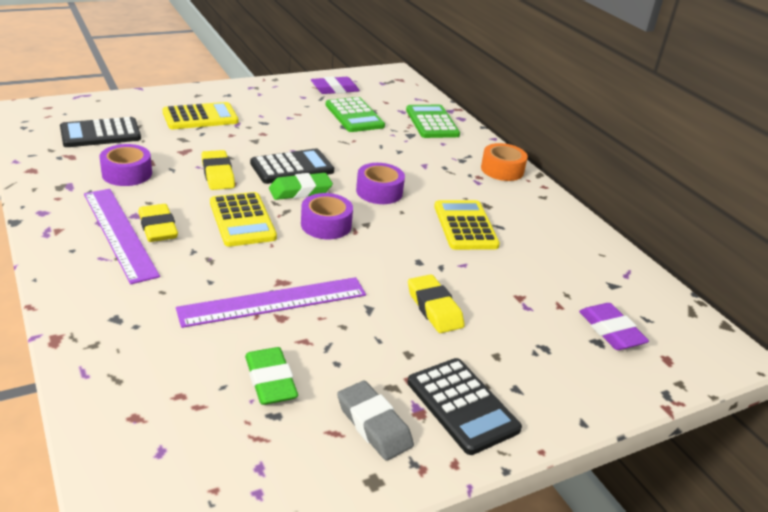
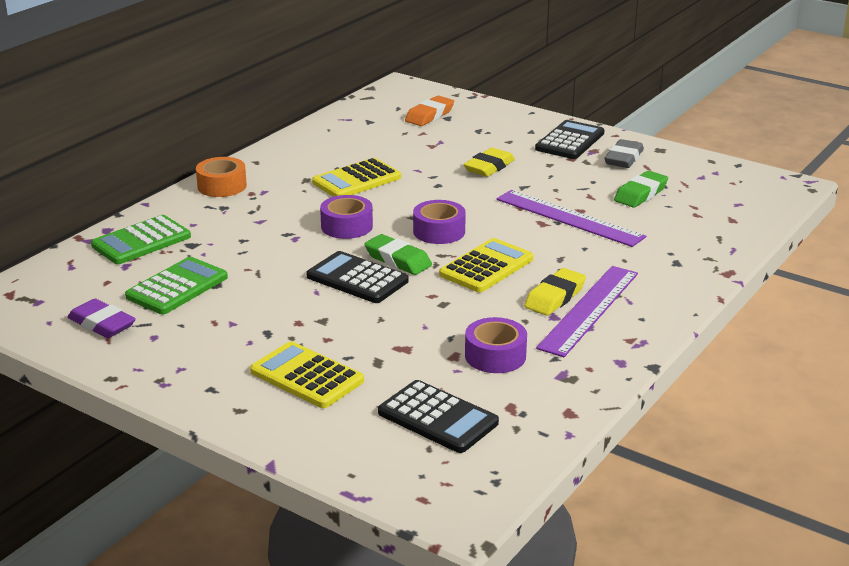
camera: 115 degrees left, 5 degrees down
yellow eraser [202,150,235,190] -> none
purple eraser [579,303,649,350] -> orange eraser [405,96,454,126]

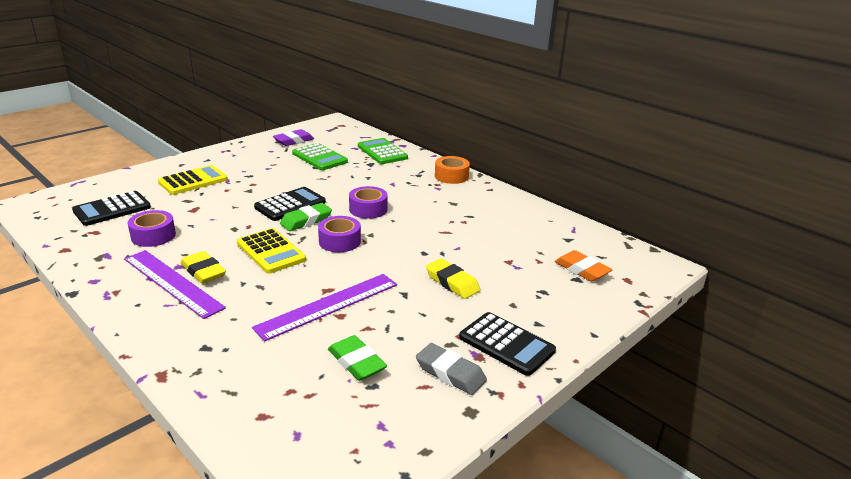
camera: 100 degrees right, 0 degrees up
yellow calculator [312,158,401,197] -> none

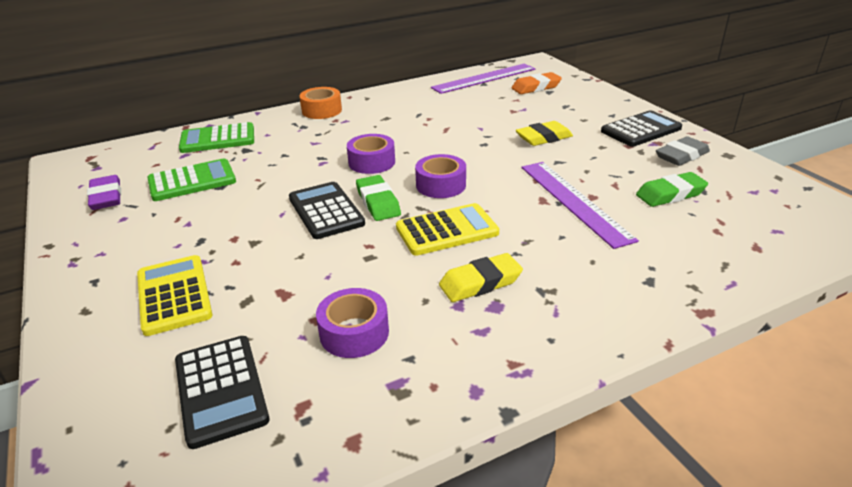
camera: 70 degrees left, 5 degrees up
purple ruler [124,250,226,319] -> purple ruler moved to [431,64,535,94]

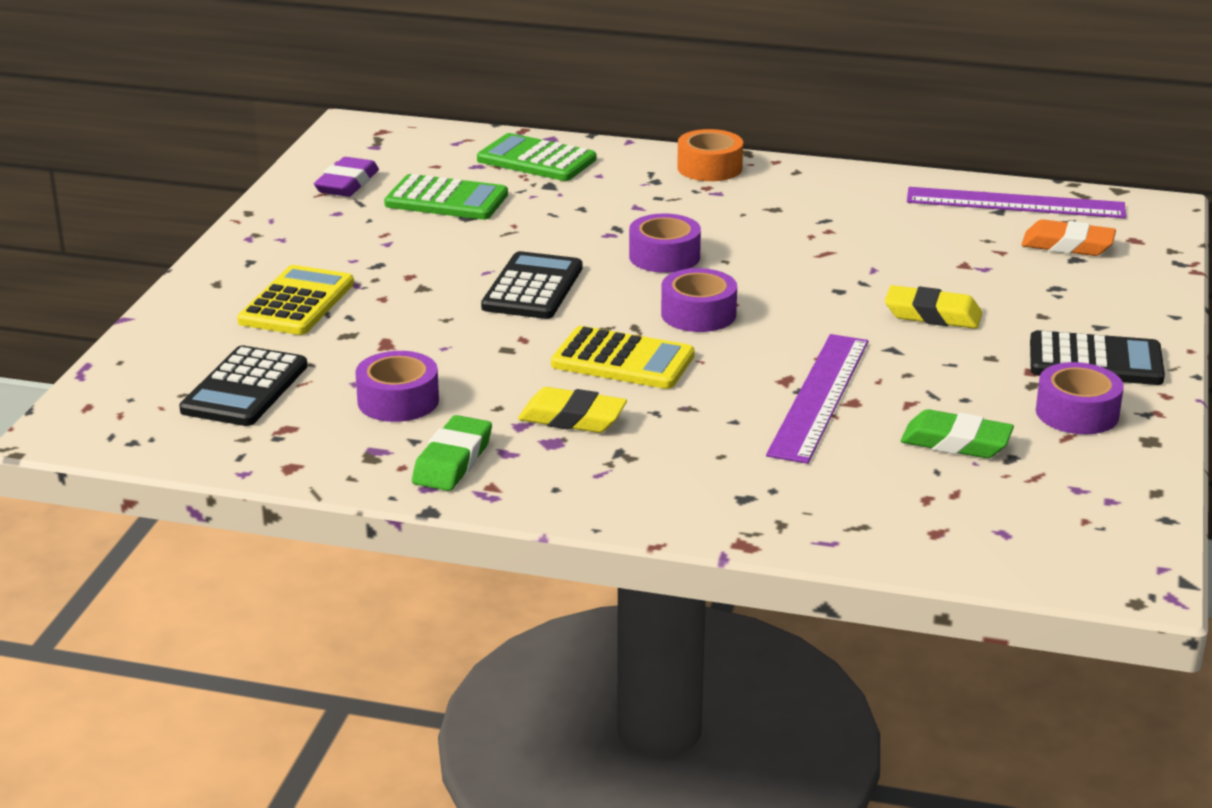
camera: 40 degrees right, 5 degrees down
green eraser [356,175,401,221] -> green eraser moved to [412,415,492,491]
grey eraser [656,136,710,166] -> purple tape [1036,362,1124,434]

